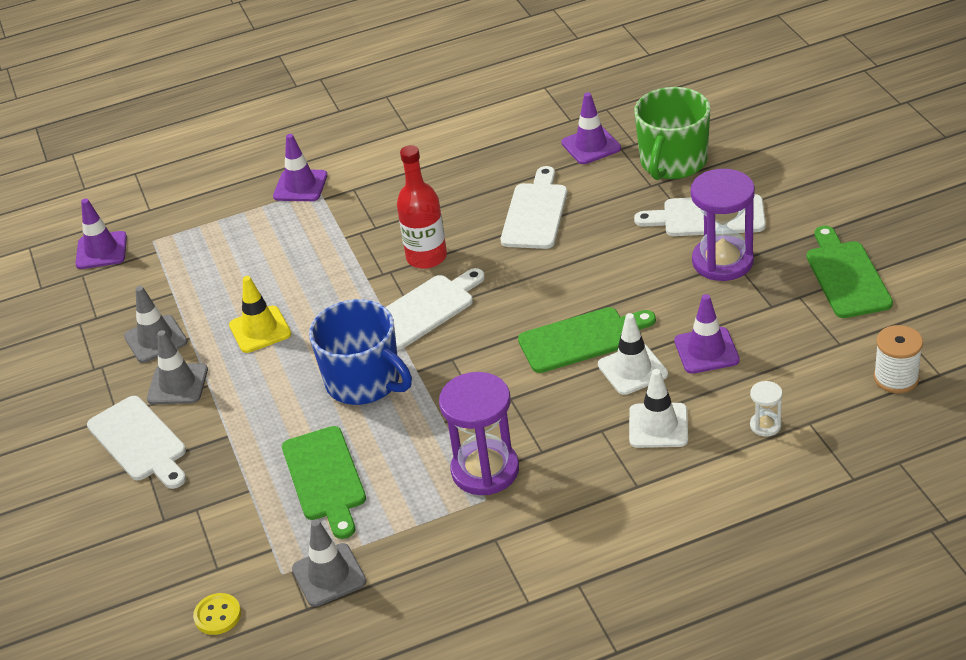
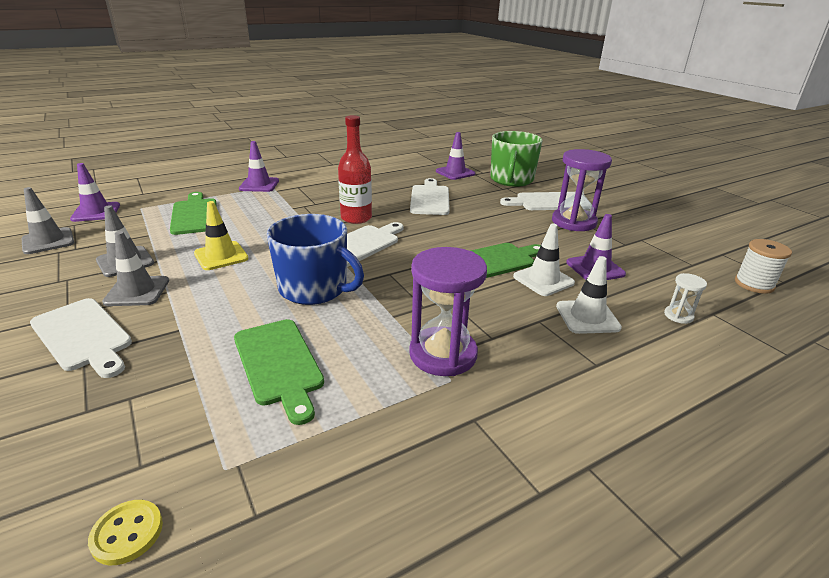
camera: 15 degrees left, 10 degrees down
grey traffic cone [292,519,366,607] -> grey traffic cone moved to [21,187,74,254]
green cutting board [807,226,893,318] -> green cutting board moved to [170,192,217,235]

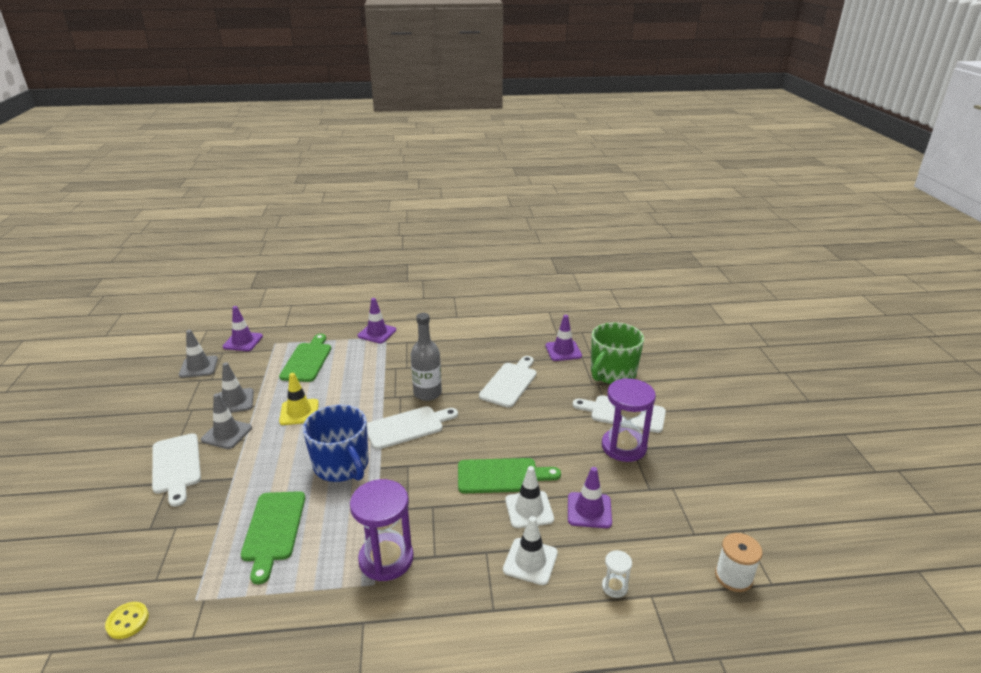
camera: 25 degrees right, 0 degrees up
red bottle [338,115,372,224] -> grey bottle [411,313,442,401]

